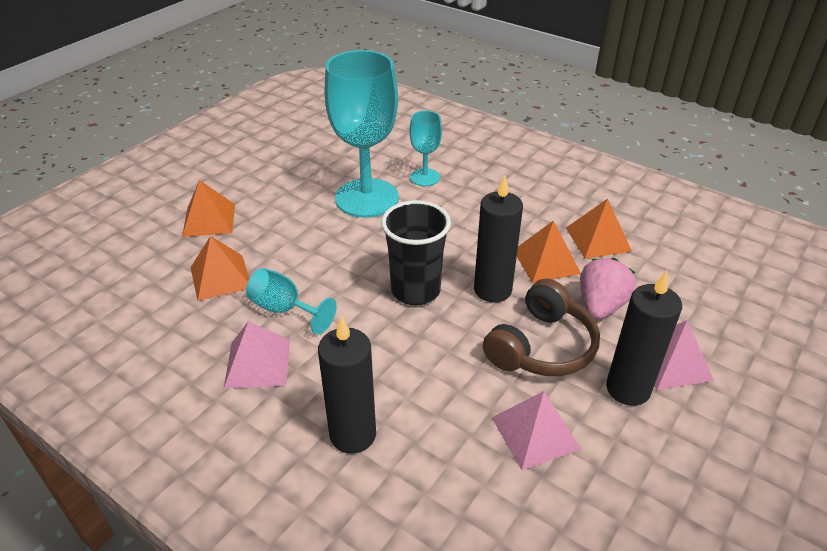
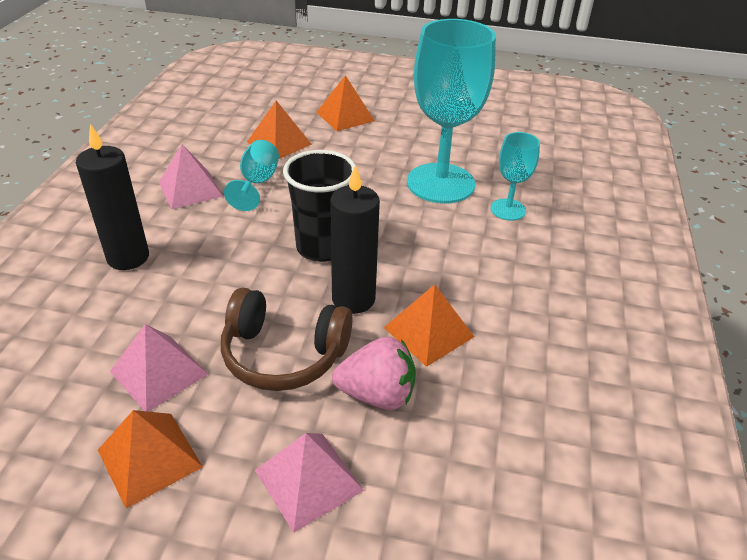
camera: 65 degrees right, 0 degrees up
orange pyramid [566,199,632,259] -> orange pyramid moved to [98,410,203,509]
black candle [606,271,682,406] -> none

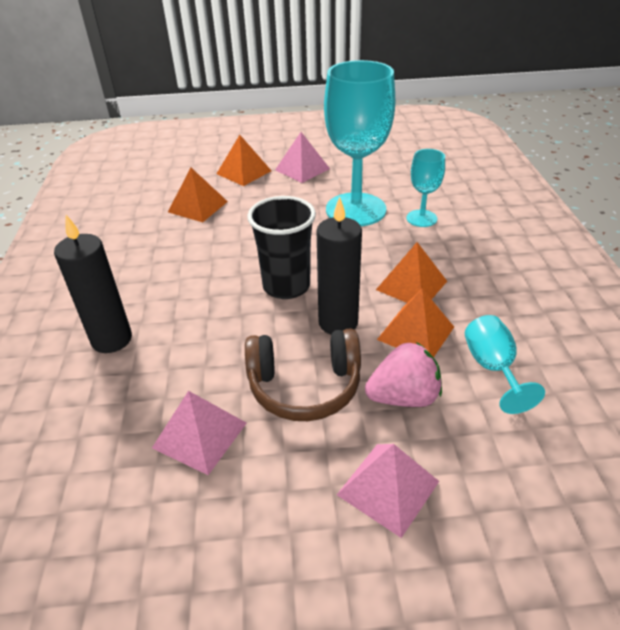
camera: 15 degrees left, 0 degrees up
orange pyramid [98,410,203,509] -> orange pyramid moved to [376,242,447,303]
pink pyramid [159,144,223,209] -> pink pyramid moved to [275,132,330,183]
turquoise goblet [224,140,279,211] -> turquoise goblet moved to [465,315,545,414]

